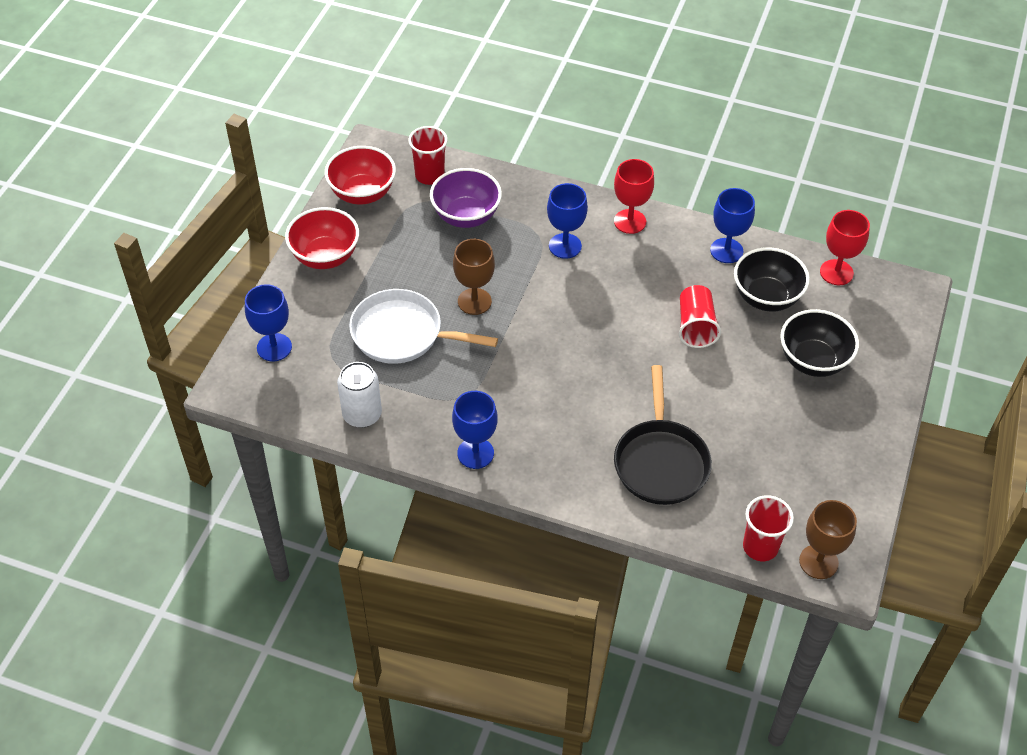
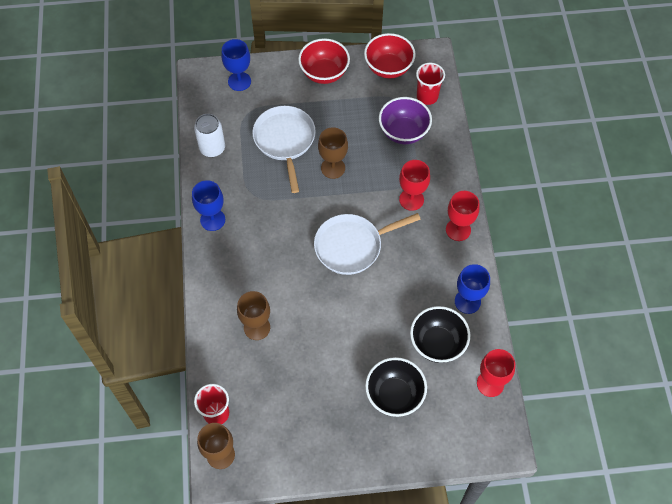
camera: 65 degrees right, 10 degrees up
blue goblet [547,183,588,259] -> red goblet [399,160,430,211]
black pan [614,365,712,505] -> brown goblet [237,291,270,340]
red cup [679,285,721,348] -> none
none -> white pan [314,213,421,275]

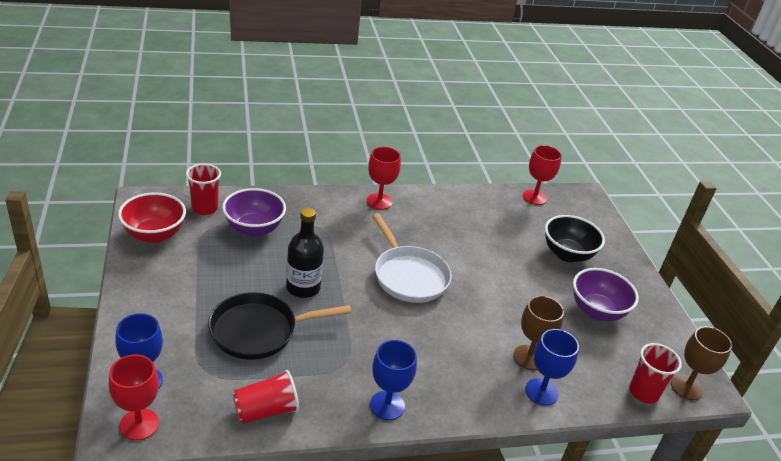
camera: 100 degrees left, 25 degrees down
white can [194,114,225,157] -> red cup [233,370,299,424]
white pan [252,106,316,193] -> black pan [208,292,352,360]
red bowl [298,38,350,84] -> none
brown goblet [318,127,348,179] -> black bottle [286,208,324,298]
red goblet [399,160,430,211] -> red goblet moved to [109,355,159,440]
black bowl [410,306,470,363] -> none
blue goblet [455,264,490,314] -> blue goblet moved to [525,329,579,406]
none -> purple bowl [573,268,639,321]

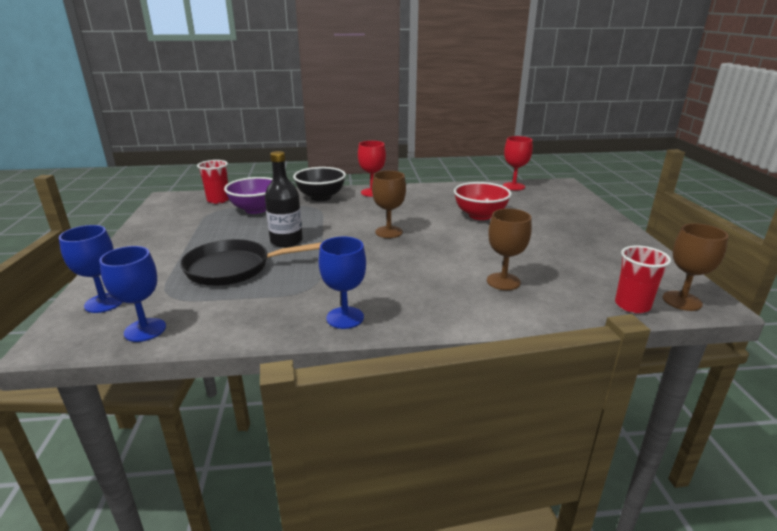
camera: 10 degrees right, 10 degrees down
red goblet [109,355,159,440] -> none
red bowl [118,193,186,243] -> red bowl moved to [454,182,512,220]
red cup [233,370,299,424] -> none
white pan [372,213,452,303] -> brown goblet [372,171,406,238]
blue goblet [525,329,579,406] -> blue goblet moved to [99,246,166,342]
black bowl [545,215,605,262] -> black bowl moved to [293,167,346,201]
purple bowl [573,268,639,321] -> none

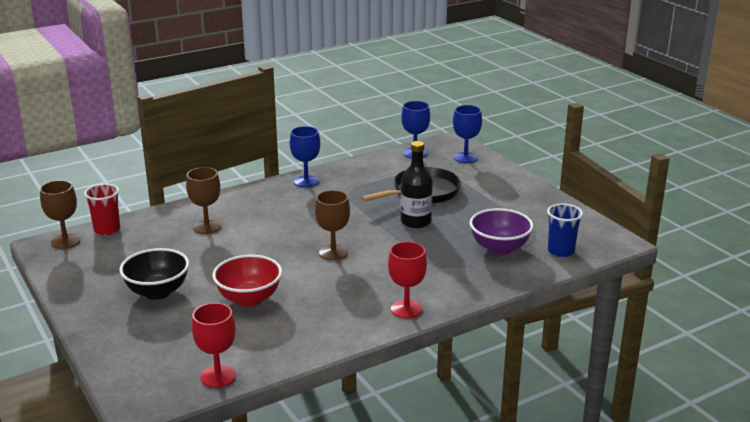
camera: 155 degrees right, 0 degrees up
red cup [197,160,229,204] -> blue cup [547,204,583,257]
black bowl [293,167,346,201] -> black bowl moved to [119,248,189,300]

